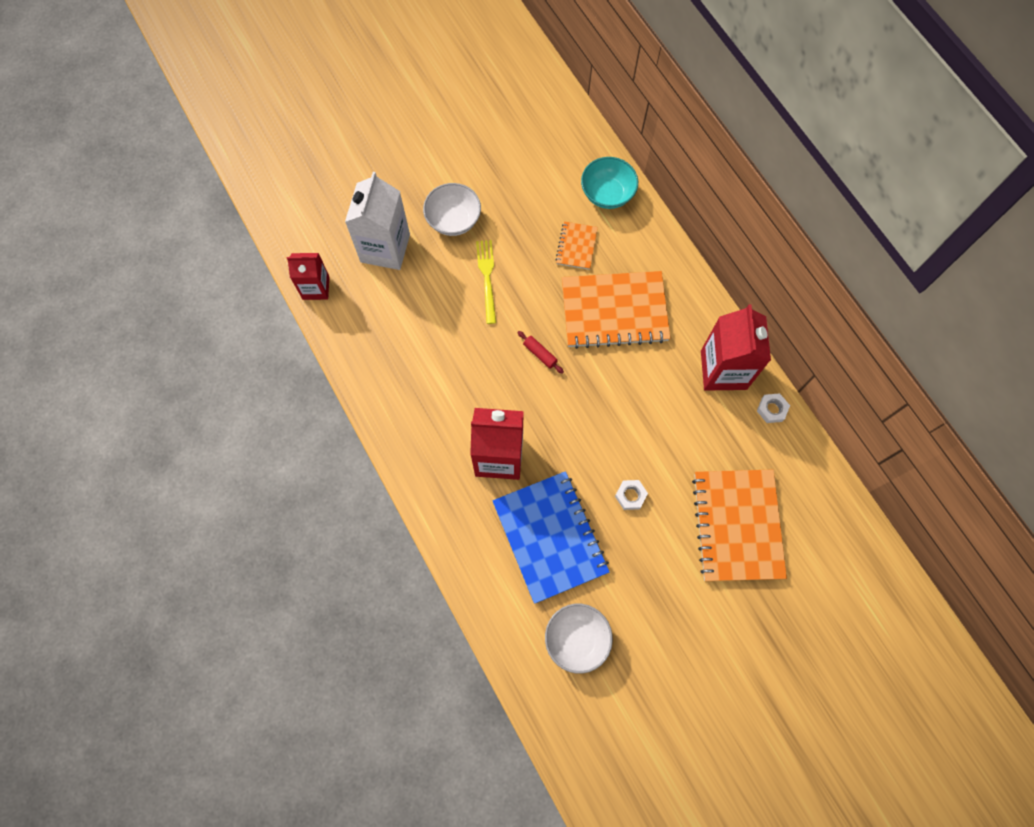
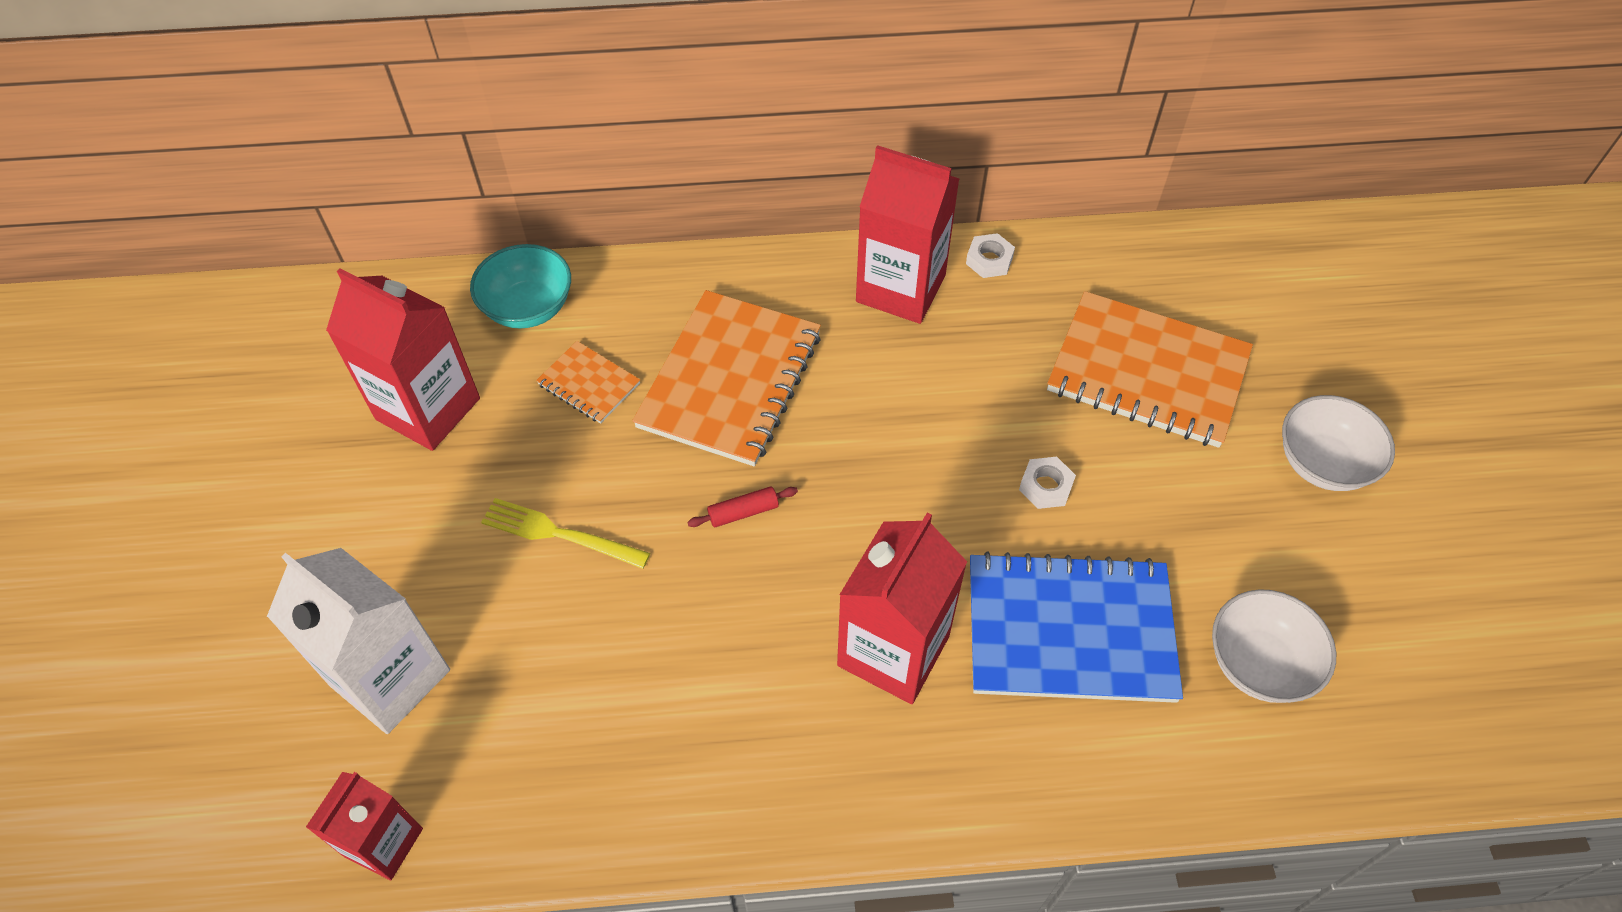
camera: 65 degrees left, 15 degrees down
white bowl [423,183,481,236] -> white bowl moved to [1282,395,1395,491]
none -> red carton [326,268,480,451]

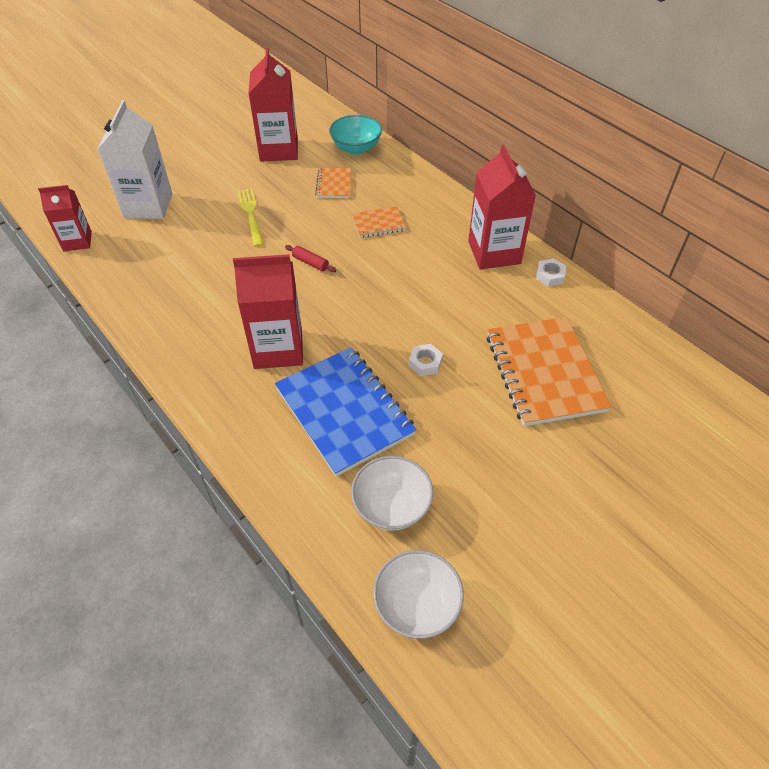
camera: 55 degrees right, 5 degrees down
orange notebook [632,290,821,466] -> orange notebook [352,206,406,238], size x0.48
white bowl [1282,395,1395,491] -> white bowl moved to [373,550,464,639]

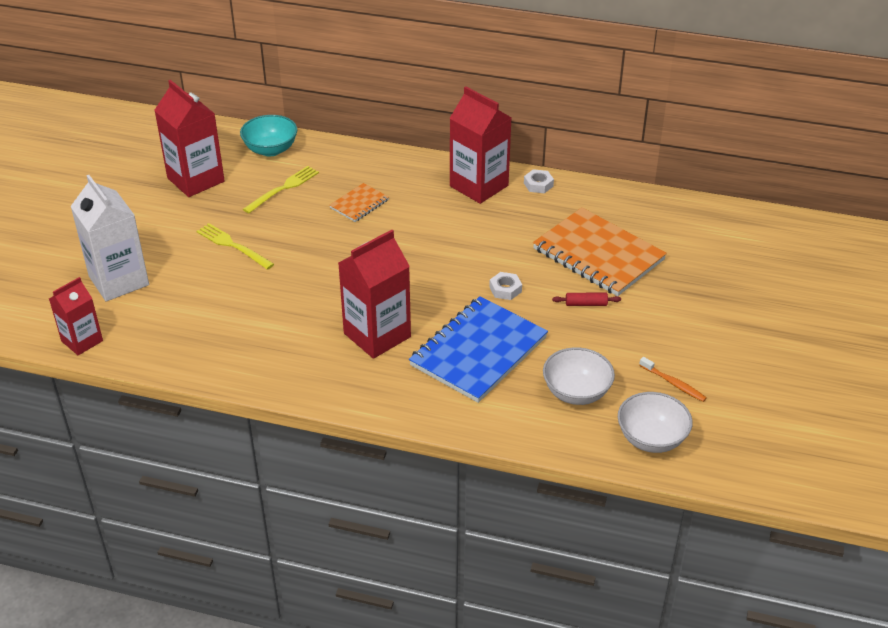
camera: 35 degrees left, 10 degrees down
blue notebook [275,347,416,477] -> blue notebook turned 75 degrees counterclockwise [409,296,548,403]
red rolling pin [285,245,336,272] -> red rolling pin moved to [552,293,621,306]
orange notebook [315,168,351,198] -> yellow fork [243,166,319,213]
none -> orange toothbrush [639,357,707,402]

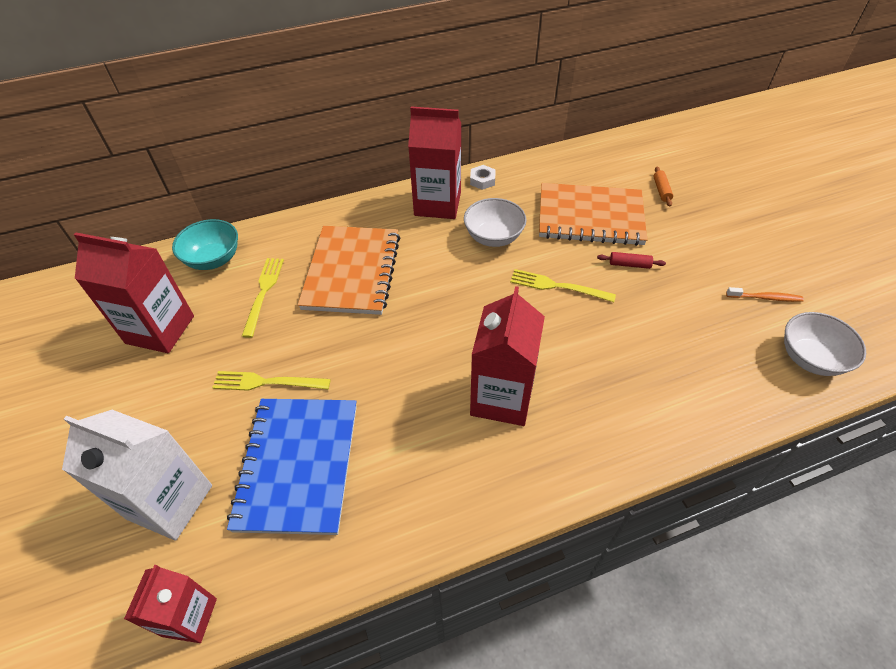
camera: 35 degrees left, 10 degrees up
orange notebook [329,183,389,222] -> orange notebook [298,226,400,315], size x2.09
blue notebook [409,296,548,403] -> blue notebook moved to [227,399,357,535]
white nut [489,272,522,300] -> yellow fork [510,269,616,302]
white bowl [543,347,615,405] -> white bowl moved to [464,198,526,247]
red rolling pin [552,293,621,306] -> red rolling pin turned 45 degrees clockwise [597,252,666,269]
none -> orange rolling pin [653,167,673,207]

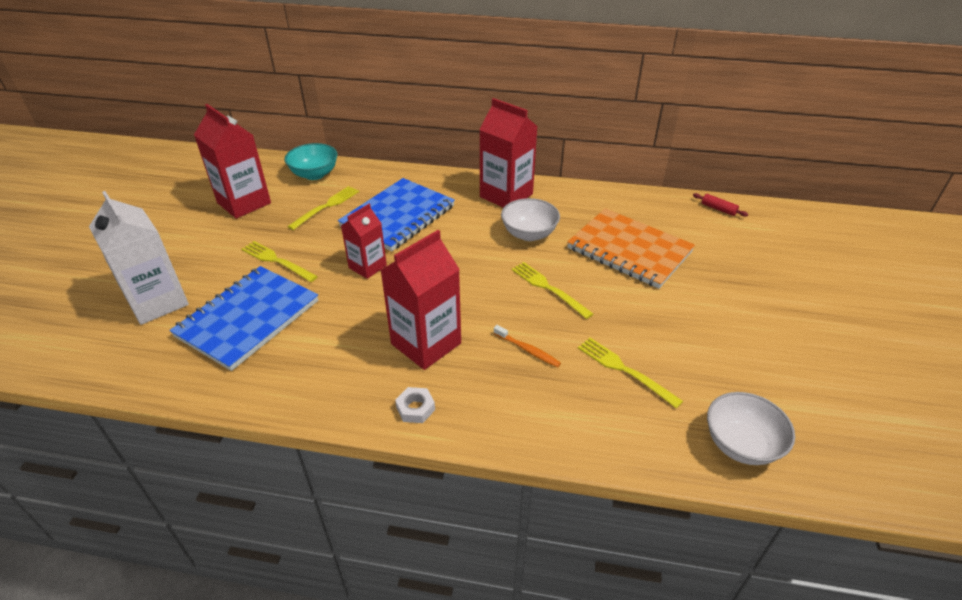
camera: 30 degrees right, 10 degrees down
red carton [124,565,217,643] -> red carton moved to [341,204,387,279]
orange notebook [298,226,400,315] -> blue notebook [338,178,455,251]
white nut [470,165,496,190] -> white nut moved to [395,387,435,423]
red rolling pin [597,252,666,269] -> red rolling pin moved to [693,193,748,217]
orange rolling pin [653,167,673,207] -> none
orange toothbrush [726,287,804,302] -> orange toothbrush moved to [494,325,561,367]
none -> yellow fork [578,338,683,409]

